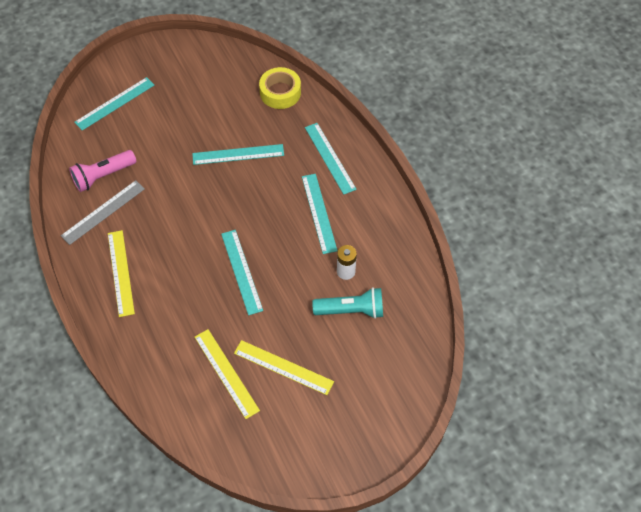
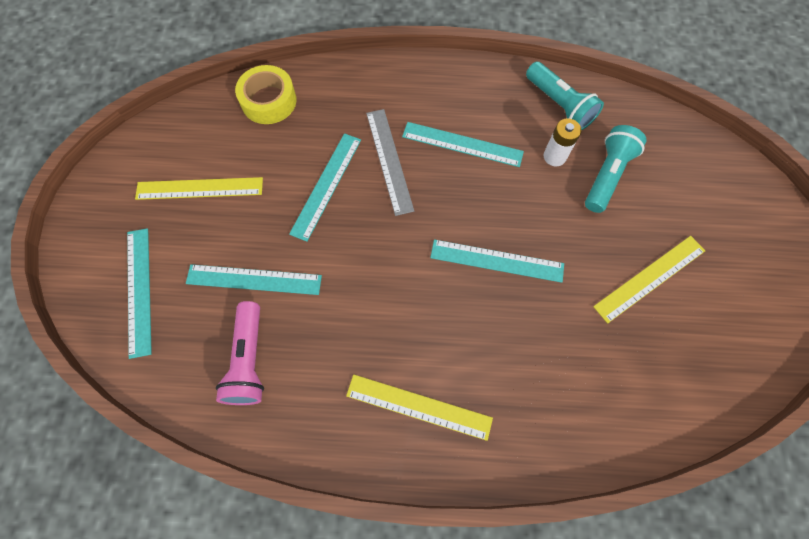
camera: 60 degrees left, 10 degrees up
grey ruler [61,180,145,245] -> grey ruler moved to [366,109,414,216]
yellow ruler [195,329,260,419] -> yellow ruler moved to [135,177,263,200]
turquoise ruler [305,123,357,195] -> turquoise ruler moved to [186,264,322,295]
none -> turquoise flashlight [526,62,604,130]

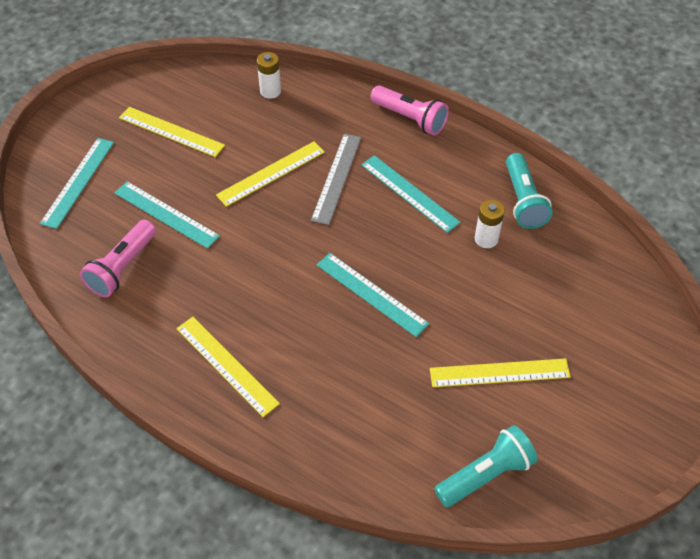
camera: 30 degrees right, 15 degrees down
yellow tape [235,65,296,124] -> white battery [257,52,281,99]
turquoise ruler [289,133,361,242] -> yellow ruler [216,141,325,207]
turquoise flashlight [585,125,647,213] -> turquoise flashlight moved to [434,425,538,507]
none -> pink flashlight [370,85,449,136]

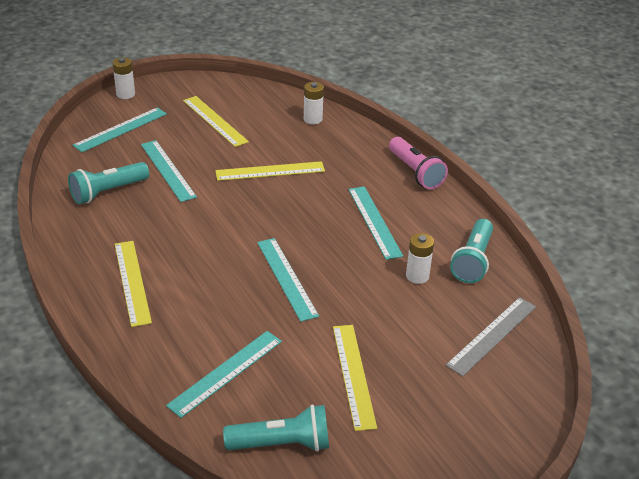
camera: 25 degrees right, 15 degrees down
pink flashlight [80,220,156,297] -> turquoise flashlight [68,162,149,204]
grey ruler [311,134,361,225] -> grey ruler moved to [446,297,536,376]
yellow ruler [430,358,571,387] -> yellow ruler turned 60 degrees clockwise [333,325,377,431]
none -> white battery [113,57,135,99]
none -> turquoise ruler [166,331,282,418]

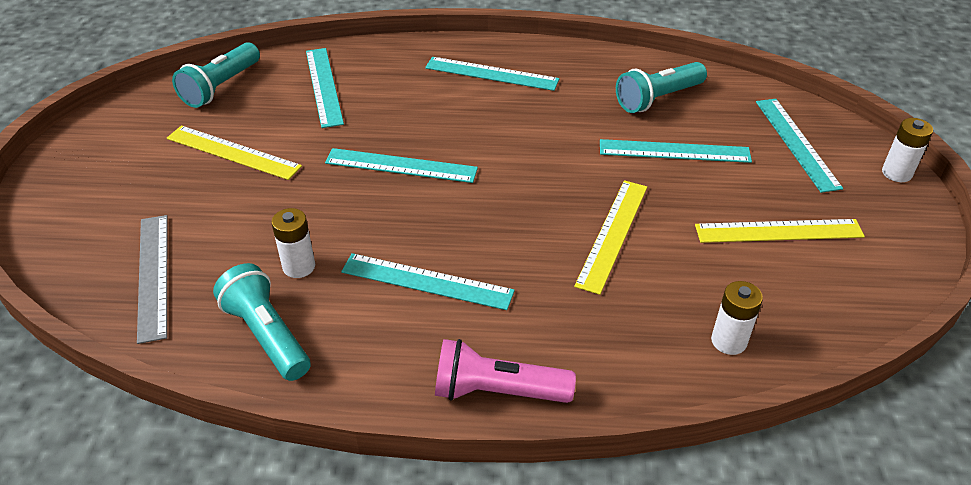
camera: 125 degrees right, 5 degrees up
turquoise flashlight [68,162,149,204] -> turquoise flashlight turned 120 degrees counterclockwise [616,62,707,113]
yellow ruler [115,241,152,327] -> turquoise ruler [425,57,559,91]

